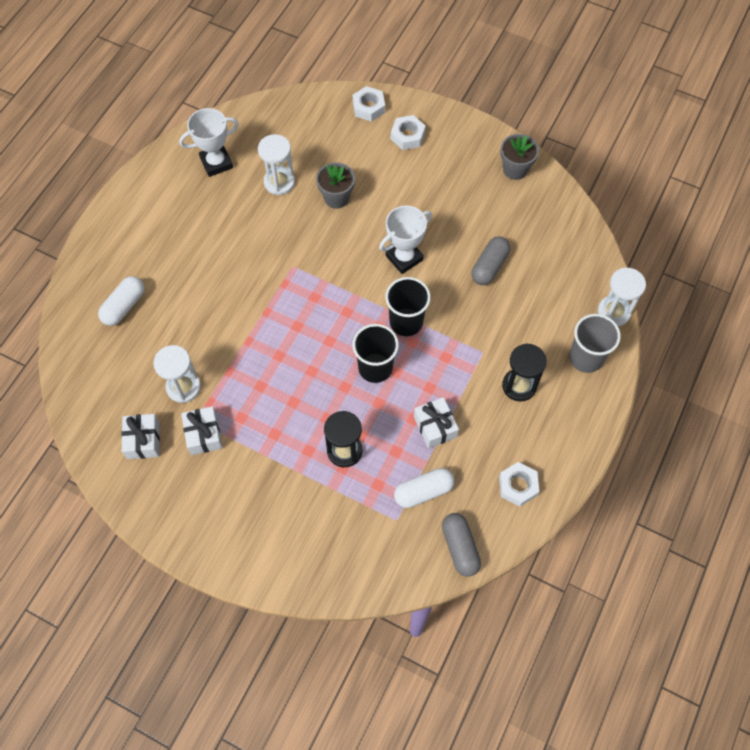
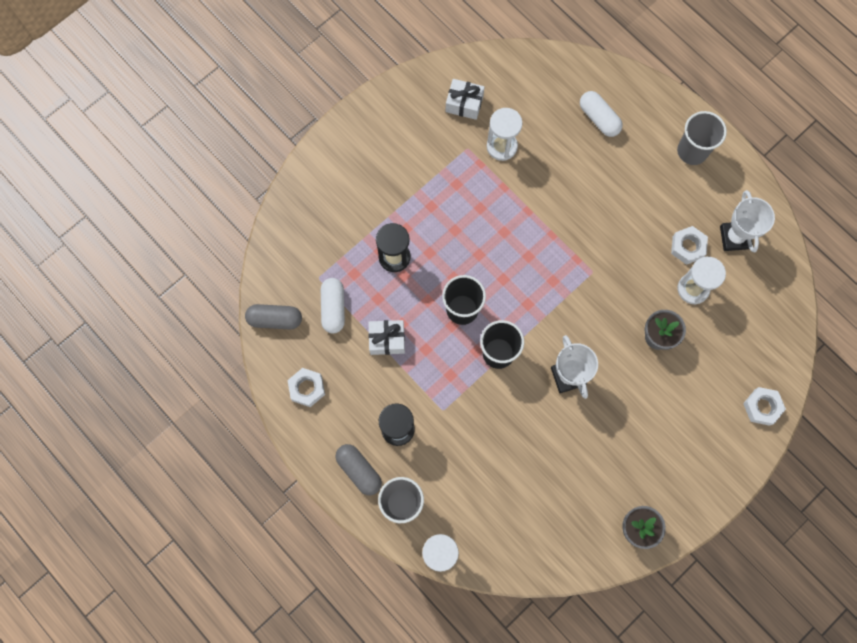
camera: 110 degrees right, 10 degrees up
white gift [181,406,223,455] -> none
white nut [391,115,426,150] -> white nut moved to [671,226,708,265]
grey capsule [472,237,510,285] -> grey capsule moved to [336,444,382,495]
none -> grey cup [677,111,727,165]

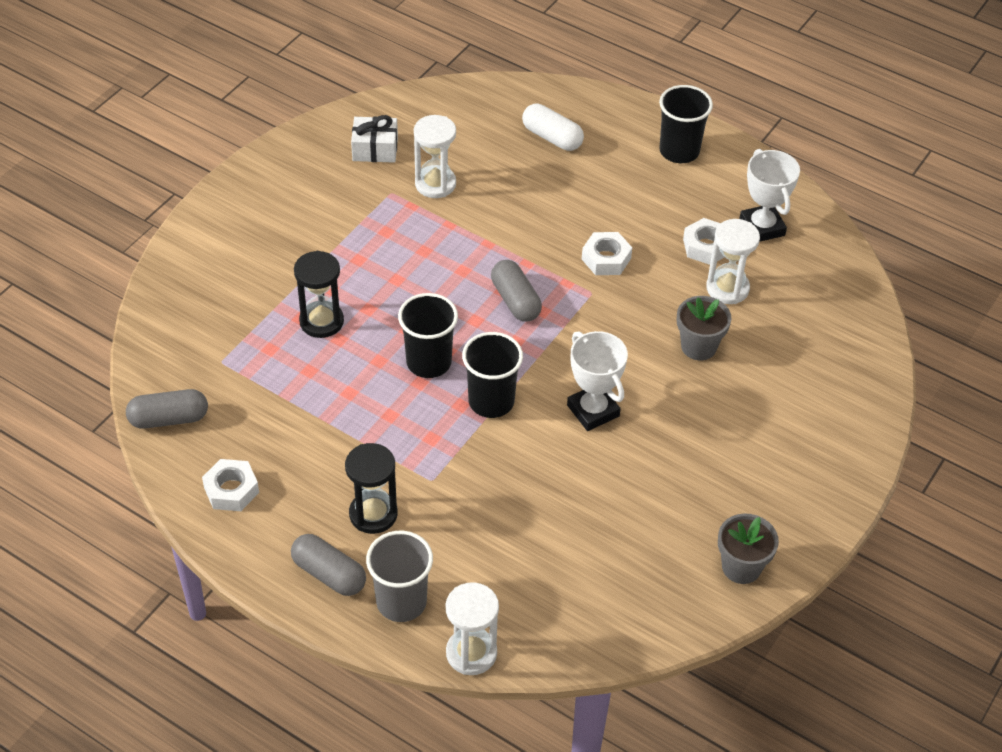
camera: 15 degrees left, 25 degrees down
white capsule [321,278,345,333] -> none
white gift [368,320,405,355] -> none
grey cup [677,111,727,165] -> black cup [659,85,713,163]
white nut [743,387,786,426] -> white nut moved to [582,232,632,275]
none -> grey capsule [491,260,542,322]

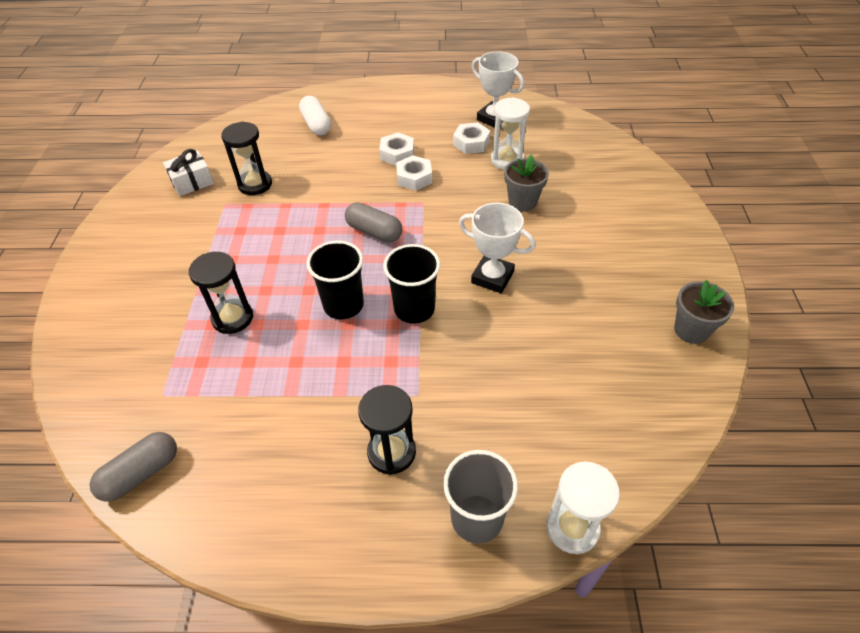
camera: 30 degrees left, 0 degrees up
white nut [202,459,259,511] -> white nut moved to [379,133,414,166]
grey capsule [291,534,366,596] -> none
white hourglass [414,115,456,198] -> black hourglass [221,121,272,195]
white capsule [522,104,584,151] -> white capsule turned 60 degrees clockwise [299,96,331,135]
black cup [659,85,713,163] -> none

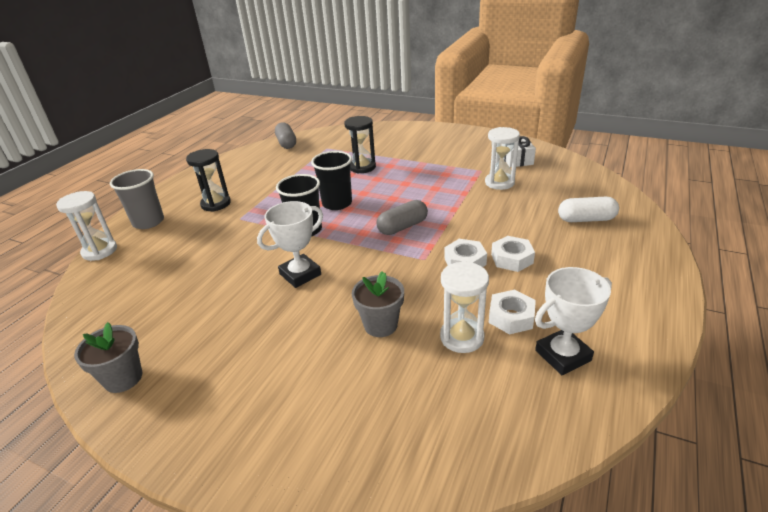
camera: 115 degrees right, 15 degrees down
black hourglass [221,121,272,195] -> white hourglass [485,127,520,190]

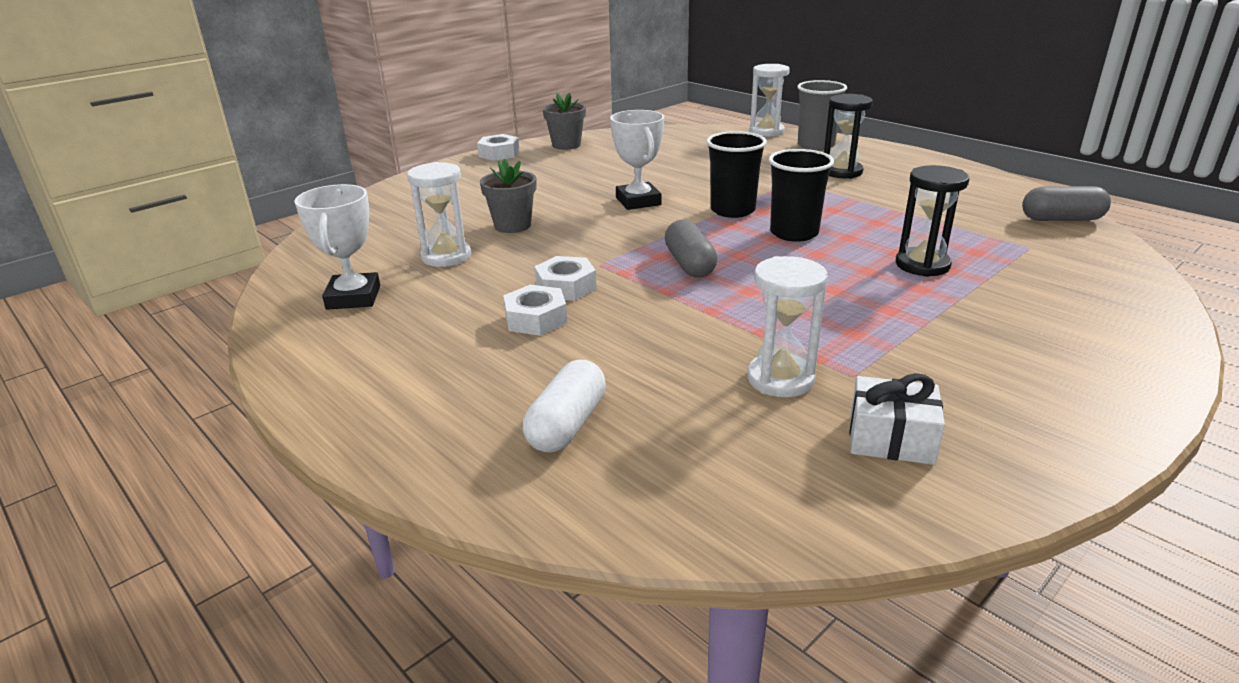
camera: 110 degrees right, 5 degrees down
white nut [489,290,536,335] -> white nut moved to [477,134,520,161]

